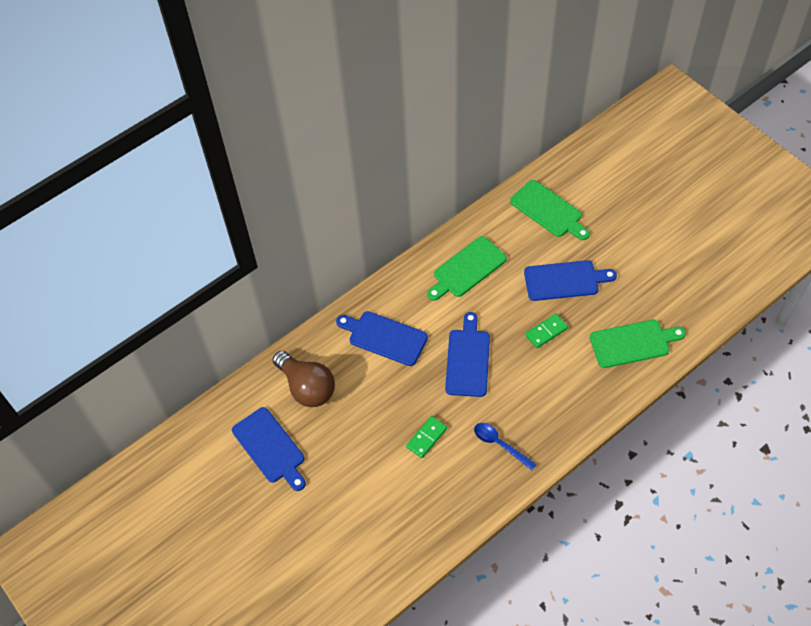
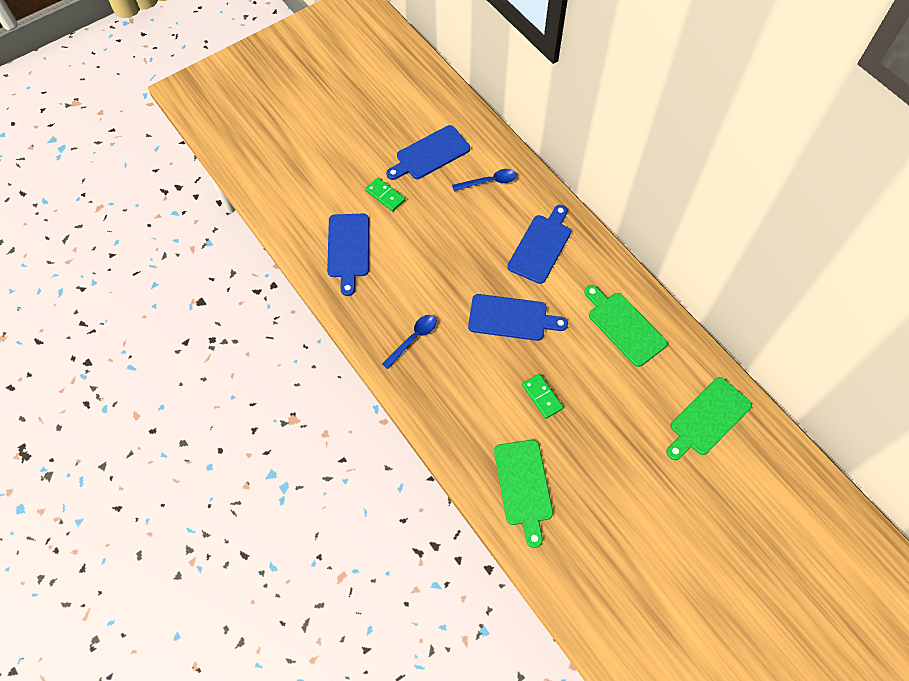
camera: 90 degrees right, 5 degrees up
brown light bulb [273,351,335,407] -> blue spoon [452,169,517,191]
green domino [406,416,447,458] -> green domino moved to [365,178,405,212]
blue cutting board [524,260,617,301] -> blue cutting board moved to [327,214,369,296]

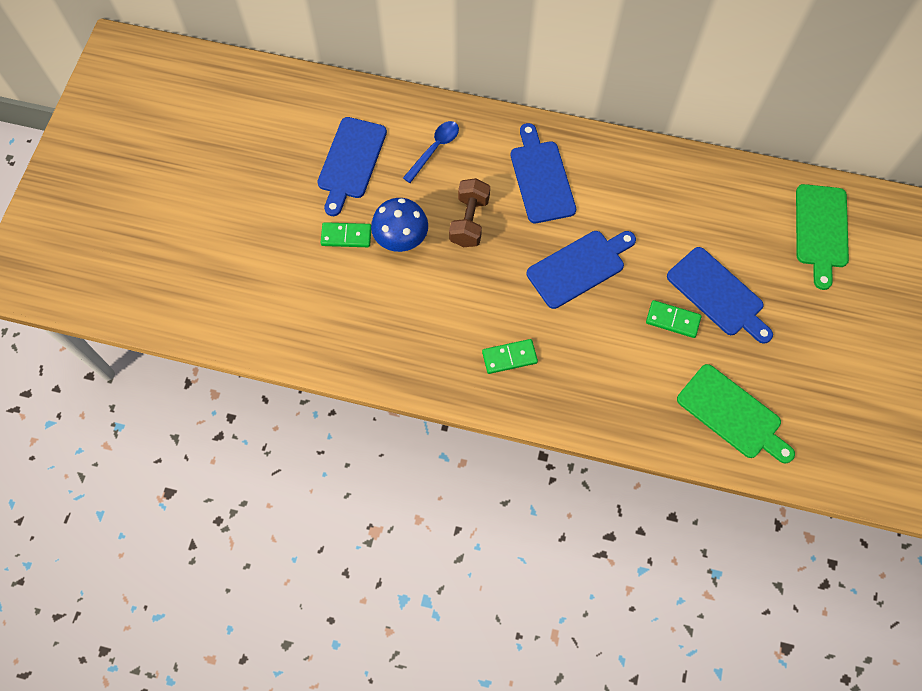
camera: 40 degrees left, 5 degrees up
blue cutting board [327,214,369,296] -> blue cutting board moved to [667,247,773,344]
blue spoon [382,315,437,369] -> green domino [482,339,538,374]
green cutting board [584,285,667,367] -> none
none -> blue mushroom [371,198,428,252]
none -> brown dumbbell [449,178,490,247]

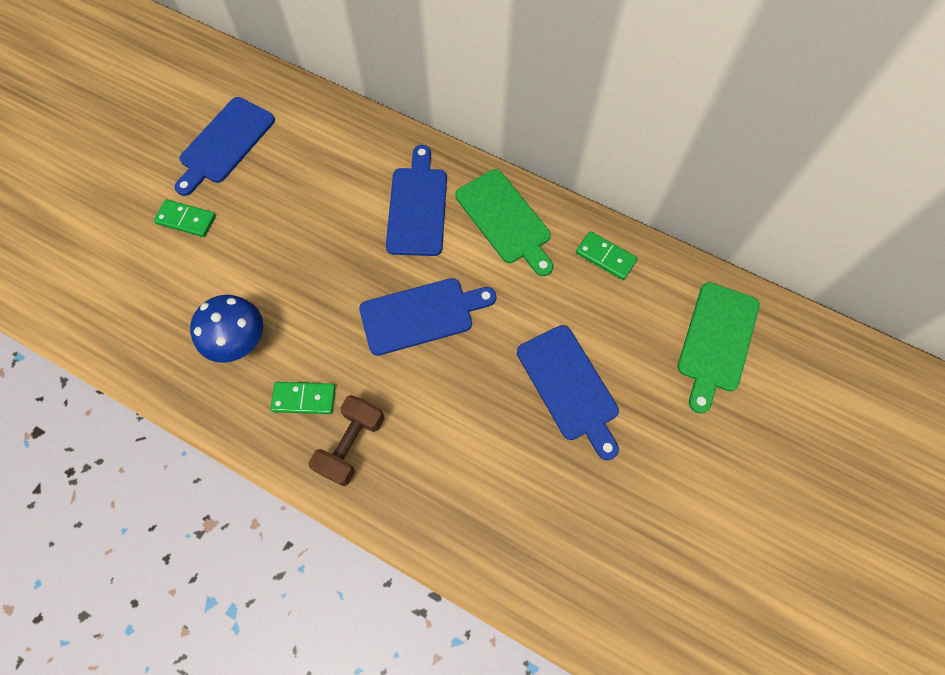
camera: 15 degrees right, 0 degrees up
blue mushroom [371,198,428,252] -> blue mushroom moved to [190,295,263,363]
blue spoon [403,121,459,183] -> none
brown dumbbell [449,178,490,247] -> brown dumbbell moved to [308,395,384,486]
green domino [646,300,702,338] -> green domino moved to [576,231,638,280]
green cutting board [677,364,795,463] -> green cutting board moved to [455,169,553,276]

